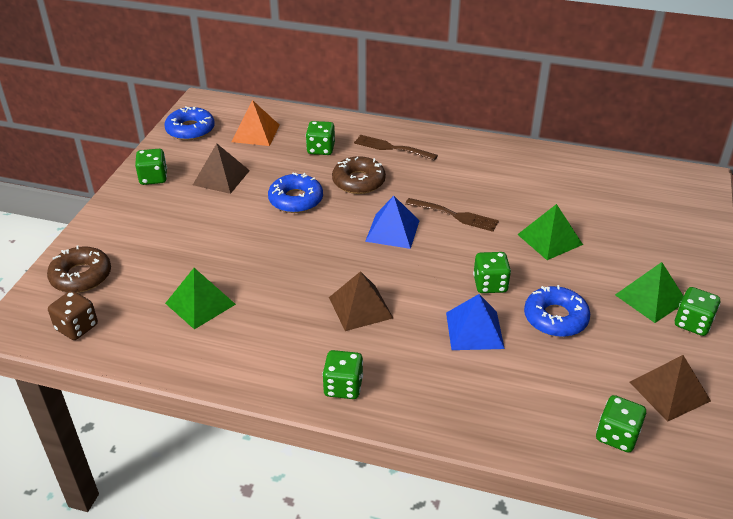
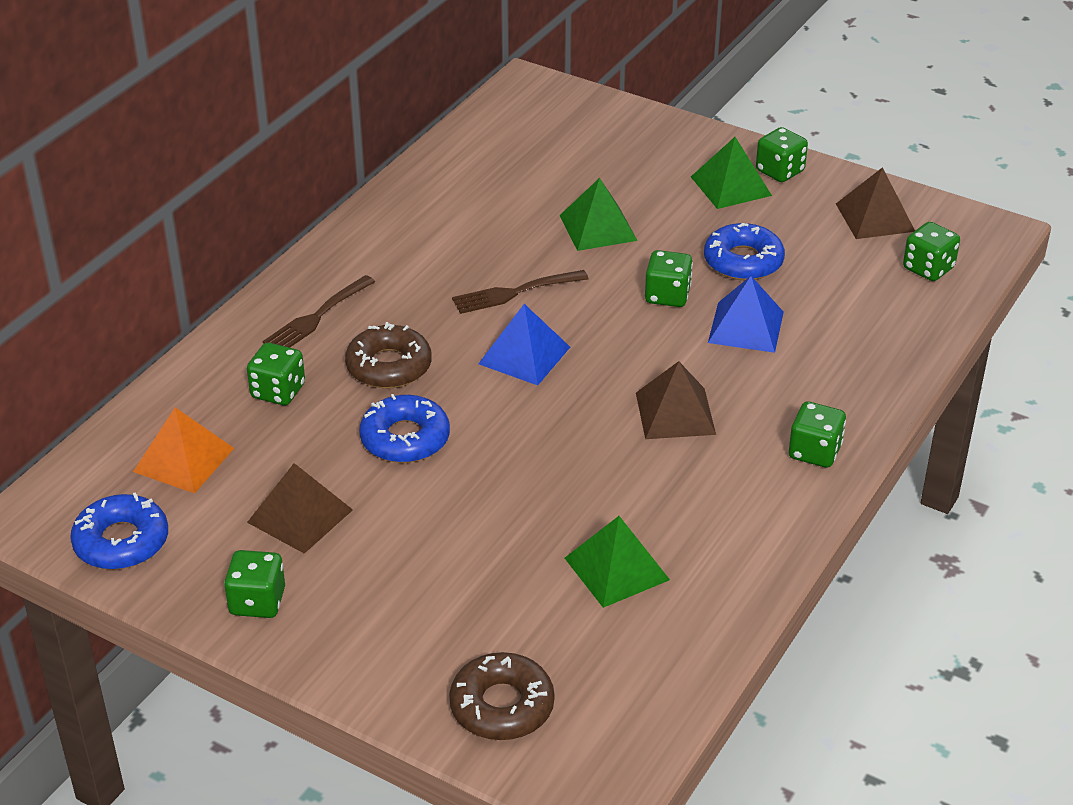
camera: 75 degrees left, 0 degrees up
brown dice [48,291,98,340] -> none
brown fork [405,198,499,232] -> brown fork turned 150 degrees counterclockwise [452,270,589,314]

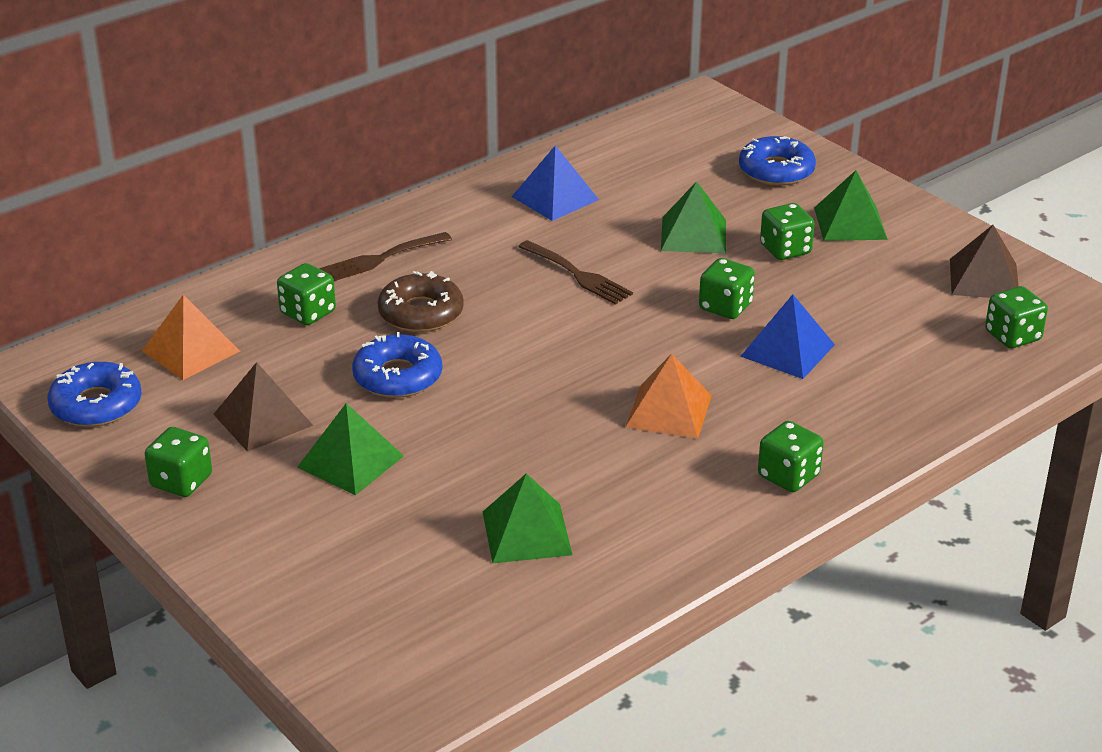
camera: 20 degrees right, 5 degrees down
brown donut [449,652,555,740] -> none
brown fork [452,270,589,314] -> brown fork turned 135 degrees counterclockwise [518,240,633,305]
blue pyramid [478,304,570,385] -> blue pyramid moved to [512,145,599,221]
brown pyramid [636,361,716,439] -> orange pyramid [625,354,712,439]
blue donut [704,223,785,280] -> blue donut moved to [739,136,816,186]
green dice [756,127,808,182] -> green dice moved to [760,203,815,260]
none -> green pyramid [297,403,404,495]

